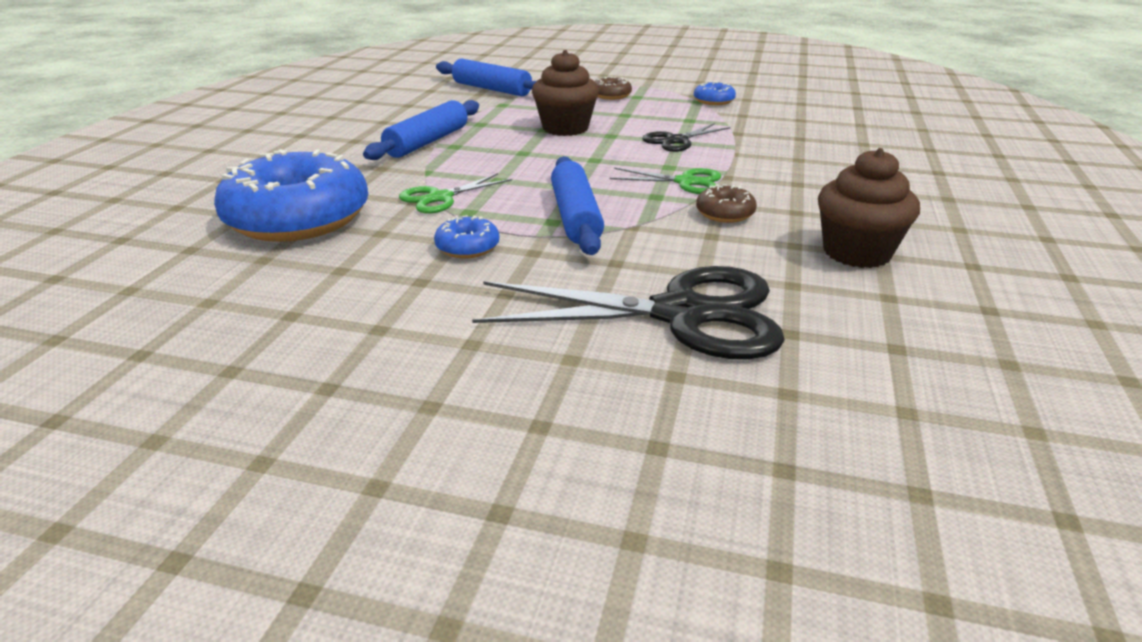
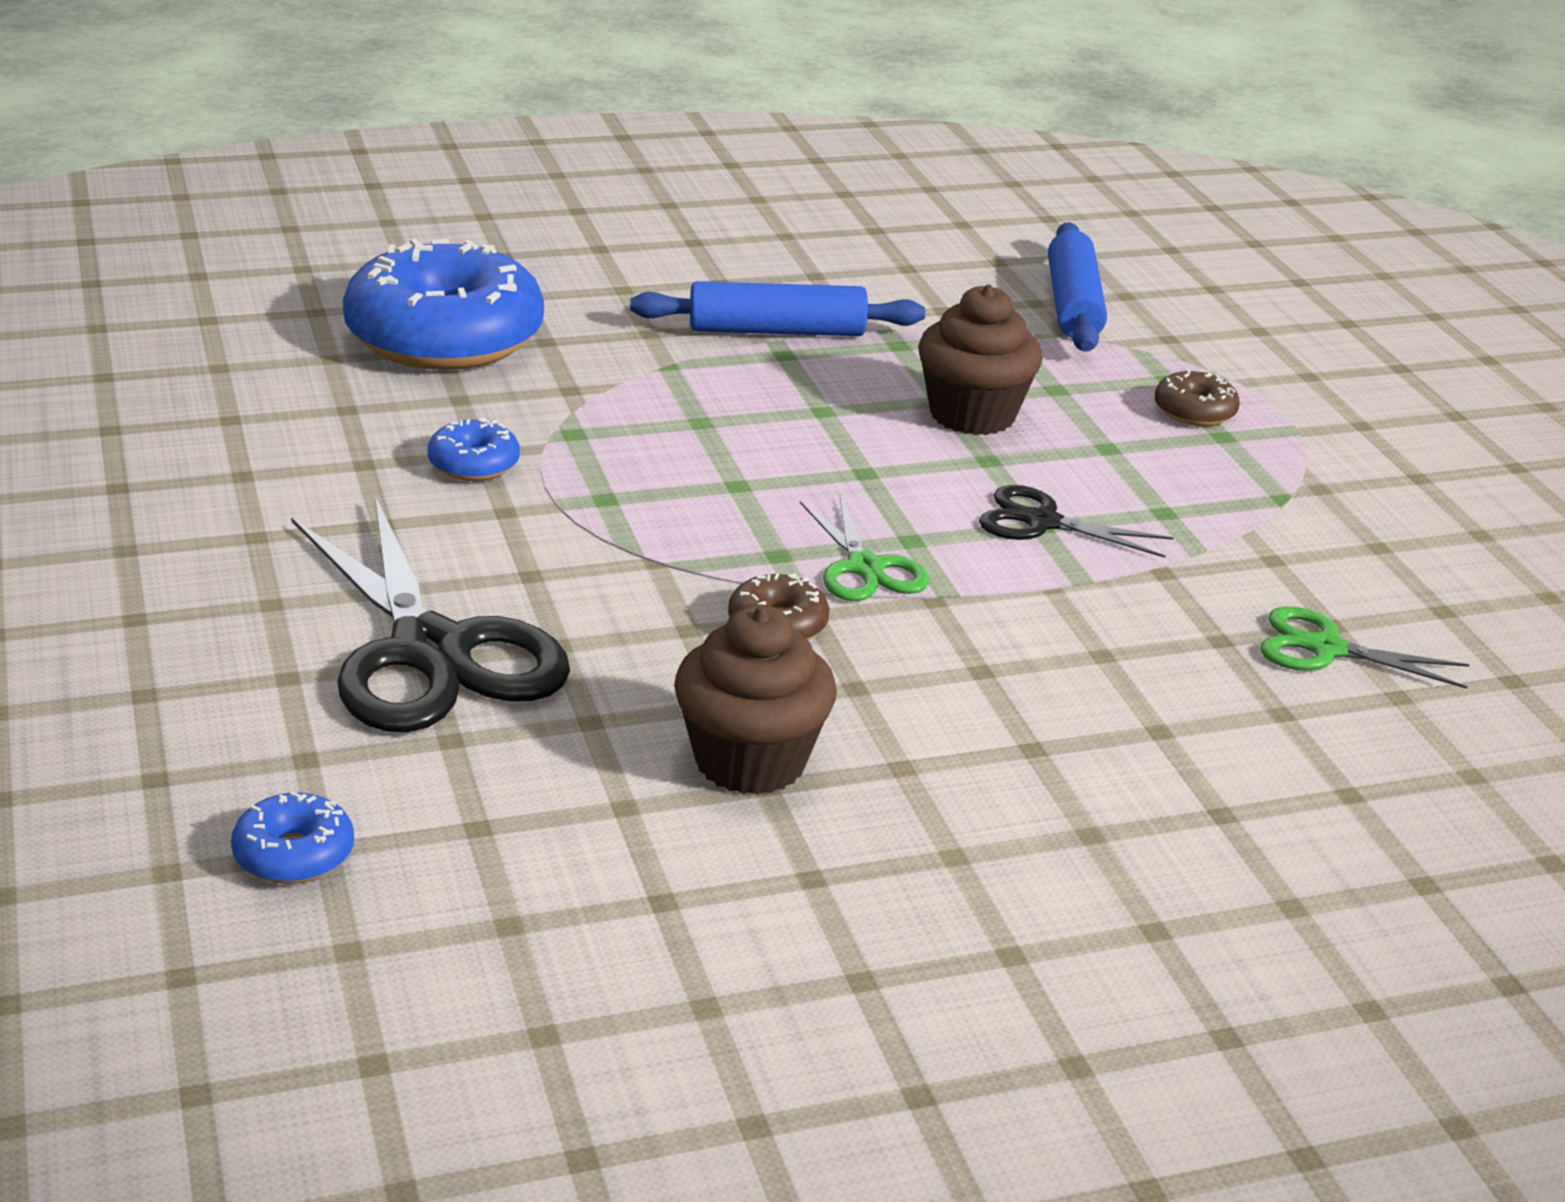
camera: 55 degrees right, 0 degrees up
green scissors [399,173,512,214] -> green scissors moved to [1260,606,1470,689]
blue rolling pin [551,156,604,255] -> none
blue donut [694,81,736,105] -> blue donut moved to [231,792,354,884]

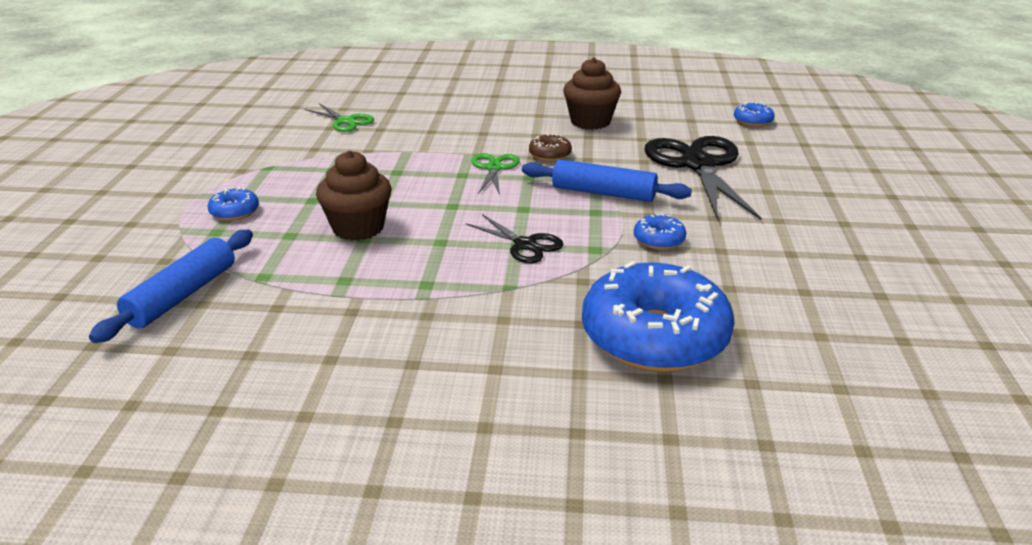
camera: 155 degrees left, 0 degrees up
blue rolling pin [630,281,925,336] -> blue rolling pin moved to [522,159,692,202]
black scissors [979,485,1173,558] -> black scissors moved to [466,214,564,263]
brown donut [1155,369,1240,426] -> blue donut [207,187,259,221]

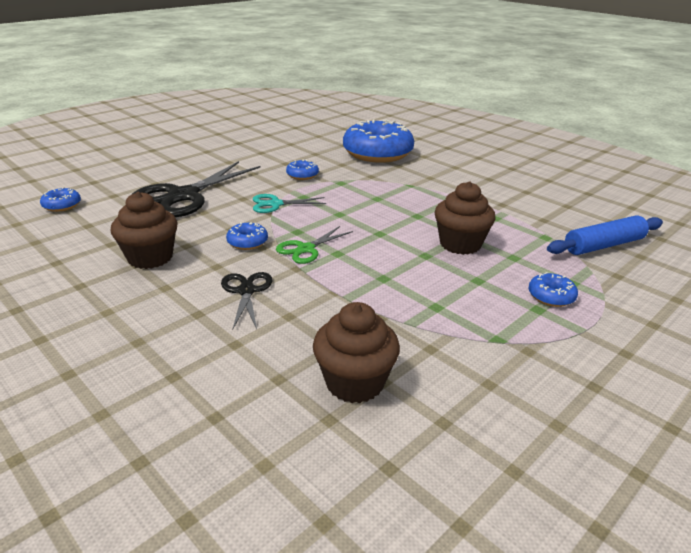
camera: 140 degrees left, 0 degrees up
green scissors [305,104,374,132] -> brown cupcake [313,302,400,403]
black scissors [466,214,564,263] -> black scissors moved to [221,272,272,329]
blue rolling pin [522,159,692,202] -> turquoise scissors [253,194,326,213]
brown donut [529,134,572,161] -> blue donut [226,222,268,250]

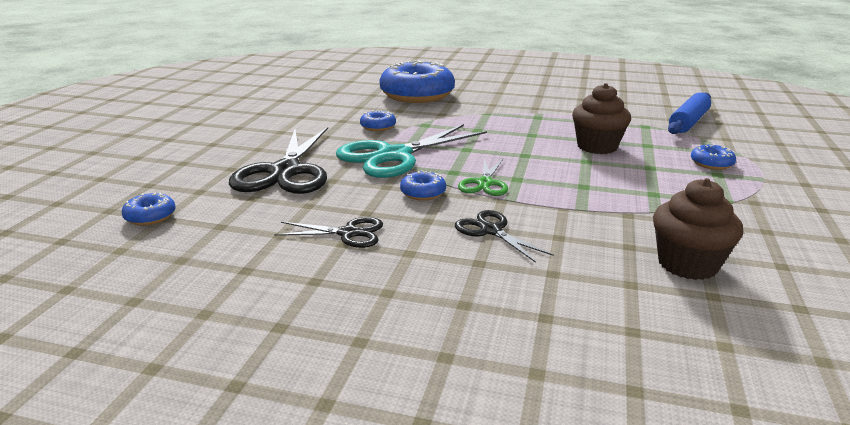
camera: 30 degrees left, 5 degrees down
brown cupcake [111,192,178,269] -> black scissors [274,217,383,248]
turquoise scissors [253,194,326,213] -> turquoise scissors [336,124,487,178], size x1.97

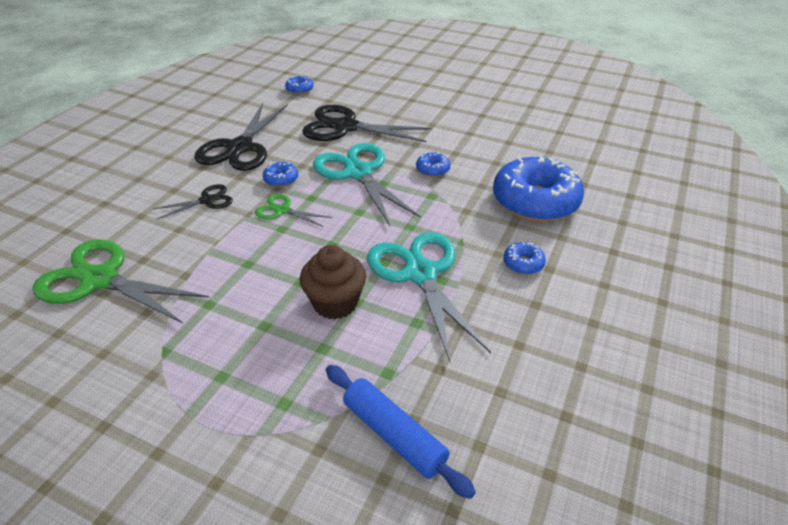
camera: 100 degrees right, 15 degrees up
black scissors [274,217,383,248] -> black scissors [194,103,288,171], size x1.97
brown cupcake [653,178,743,280] -> green scissors [32,239,209,324]
blue donut [691,144,736,170] -> blue donut moved to [503,242,546,274]
none -> turquoise scissors [367,232,491,364]

